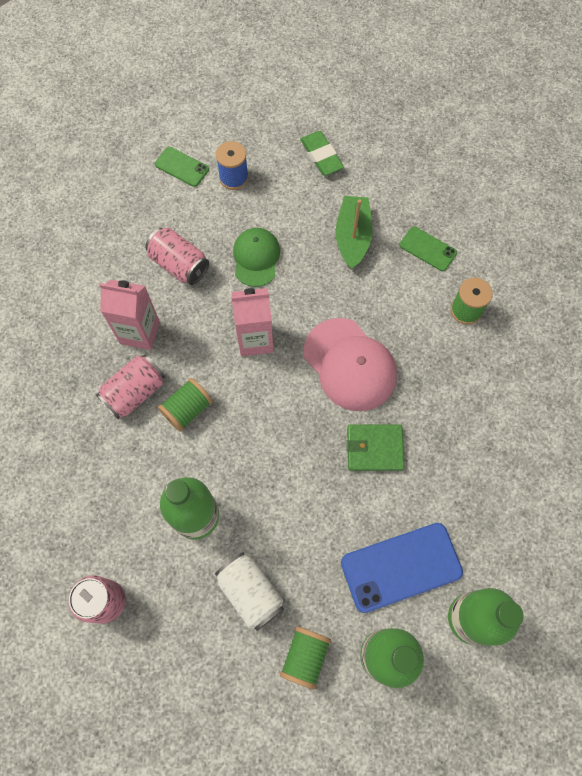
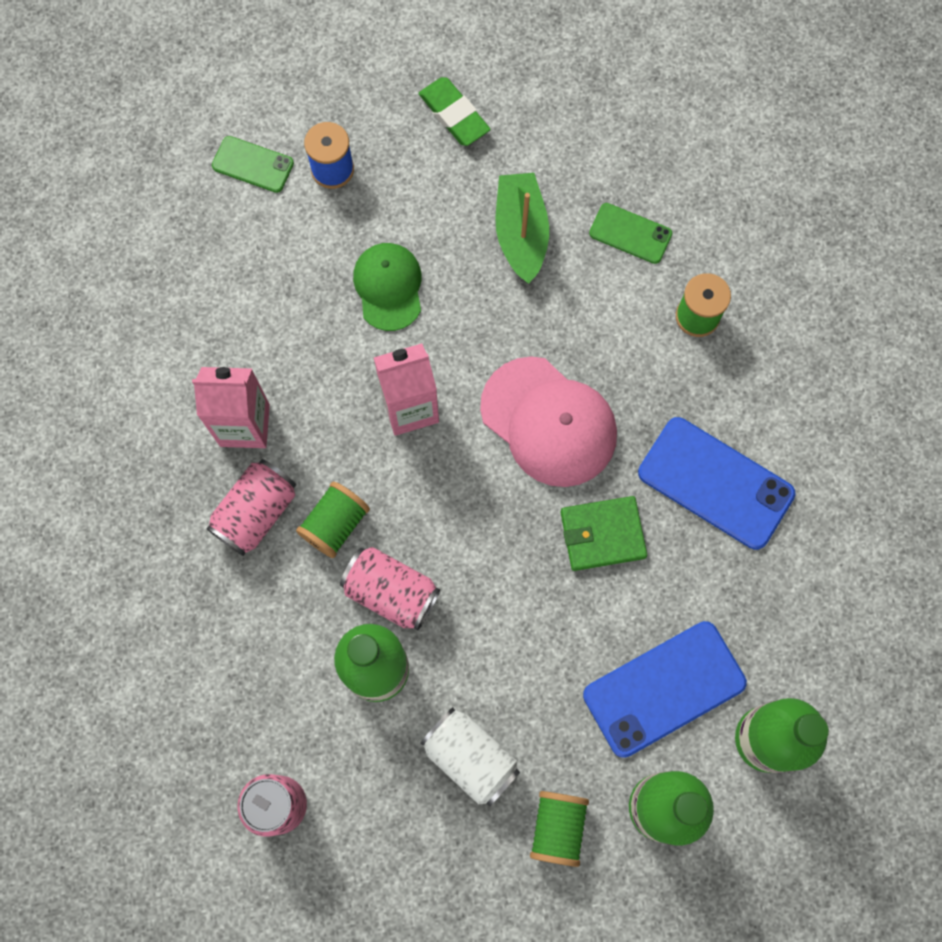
camera: 10 degrees left, 5 degrees up
pink can [145,228,209,285] -> pink can moved to [340,547,440,631]
none -> blue phone [638,417,795,550]

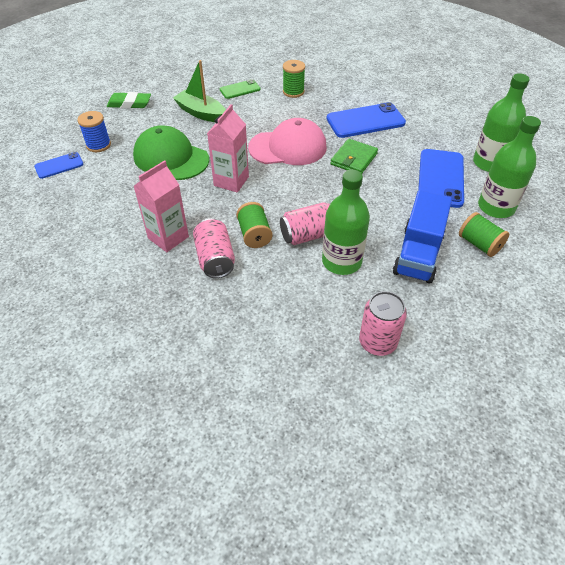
camera: 50 degrees left, 25 degrees down
green phone [212,136,294,193] -> blue phone [34,152,84,179]
green cap [353,243,421,331] -> green cap [133,125,209,180], size x1.55
white can [420,707,520,806] -> blue truck [393,190,452,283]

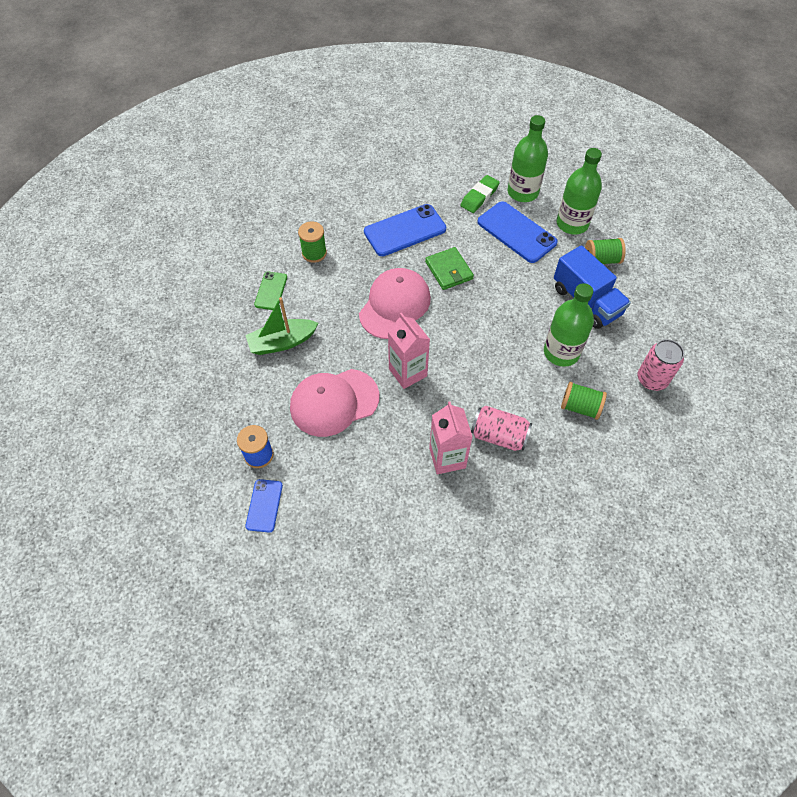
camera: 55 degrees left, 10 degrees up
green eraser [107,92,151,108] -> green eraser moved to [460,175,500,213]
green cap [133,125,209,180] -> pink cap [290,369,379,437]
green spool [236,202,273,248] -> green spool moved to [561,382,607,420]
pink can [280,202,331,245] -> none
blue phone [326,102,406,138] -> blue phone turned 45 degrees clockwise [364,204,446,256]

